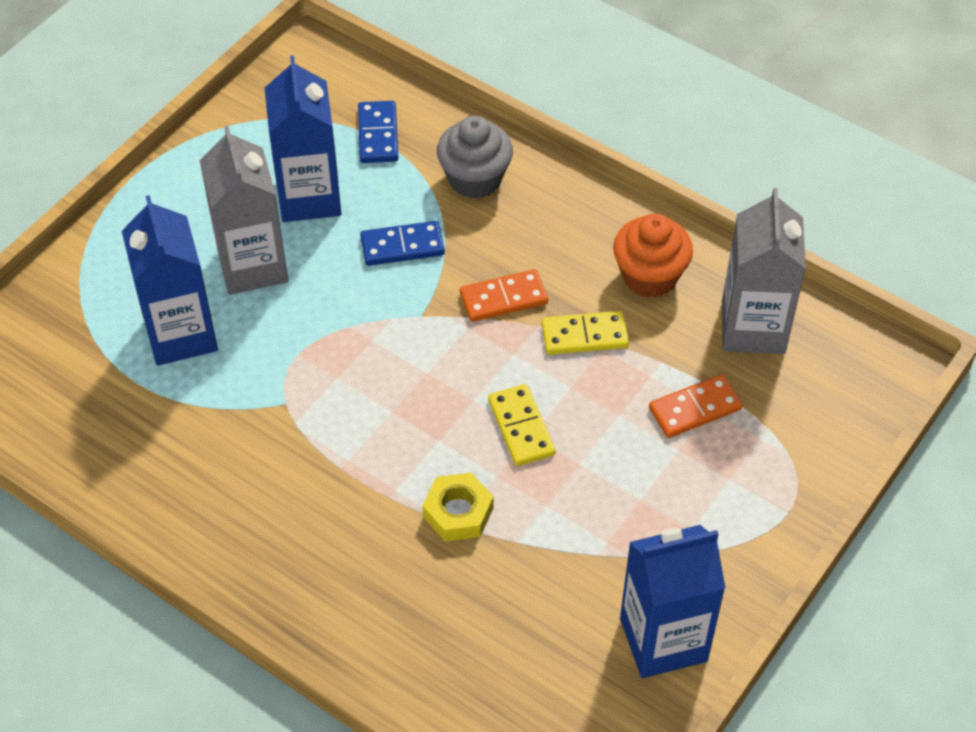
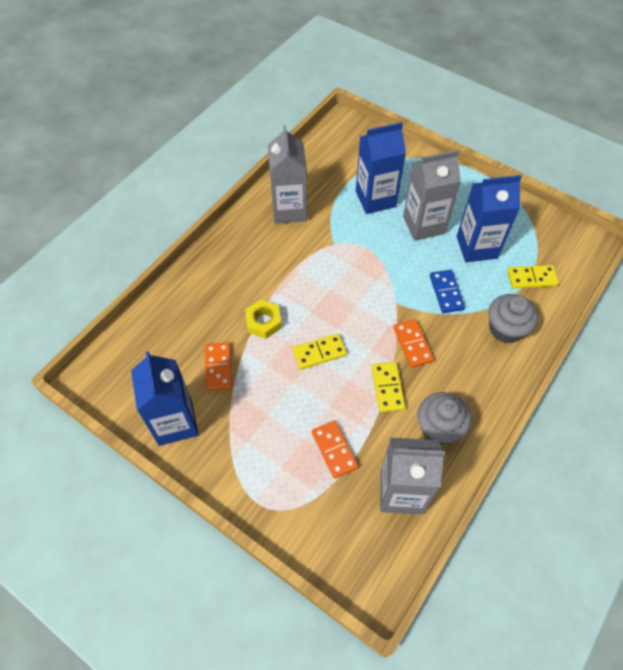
camera: 90 degrees right, 5 degrees up
blue domino [358,101,398,163] -> yellow domino [507,265,559,288]
orange cupcake [613,214,693,298] -> grey cupcake [417,392,471,445]
none -> orange domino [205,342,232,391]
none -> grey carton [268,125,307,224]

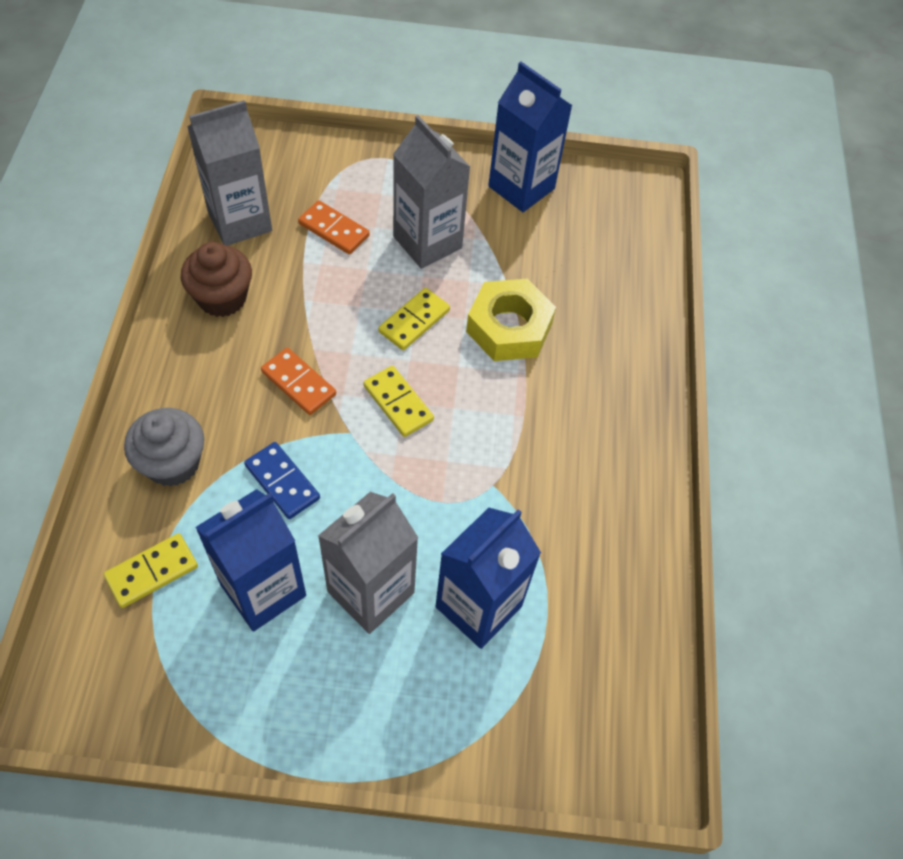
camera: 145 degrees right, 0 degrees up
orange domino [205,342,232,391] -> none
yellow nut [245,300,282,339] -> yellow nut [466,279,556,361], size x1.56
grey carton [268,125,307,224] -> grey carton moved to [393,115,470,269]
yellow domino [372,362,405,412] -> yellow domino moved to [363,366,434,437]
grey cupcake [417,392,471,445] -> brown cupcake [181,242,252,317]

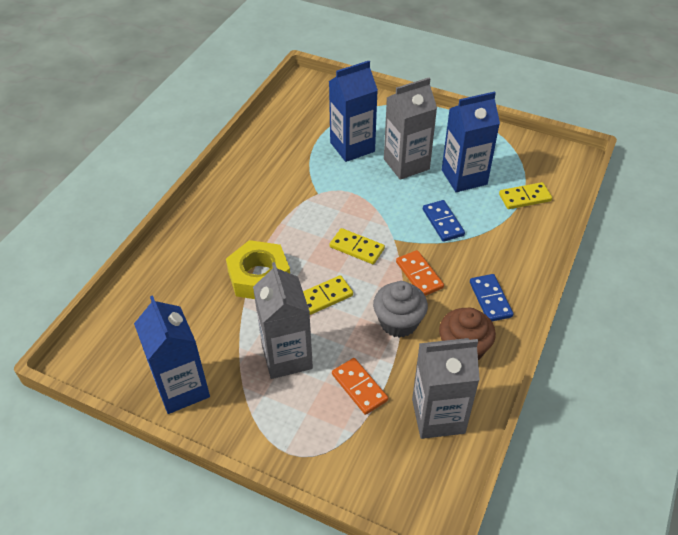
camera: 155 degrees left, 10 degrees down
grey cupcake [124,408,204,487] -> grey cupcake moved to [373,281,428,338]
yellow domino [363,366,434,437] -> yellow domino turned 45 degrees counterclockwise [330,228,385,264]
none -> blue domino [470,274,513,321]

